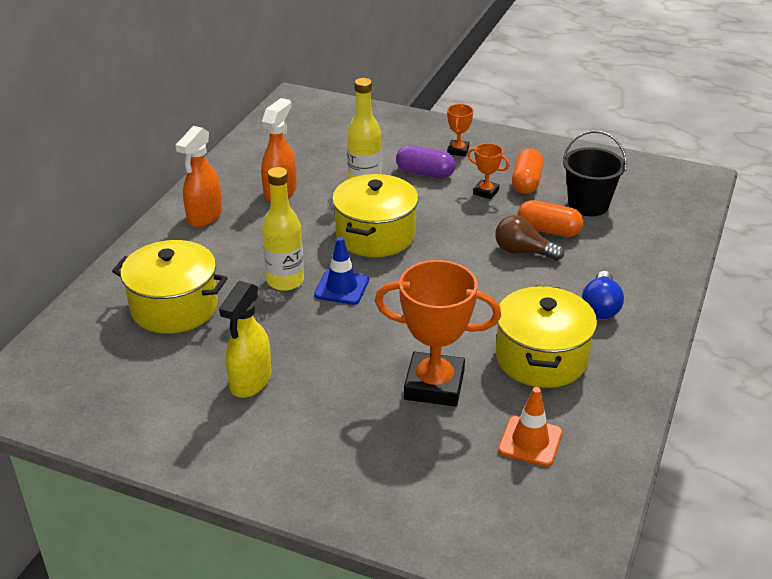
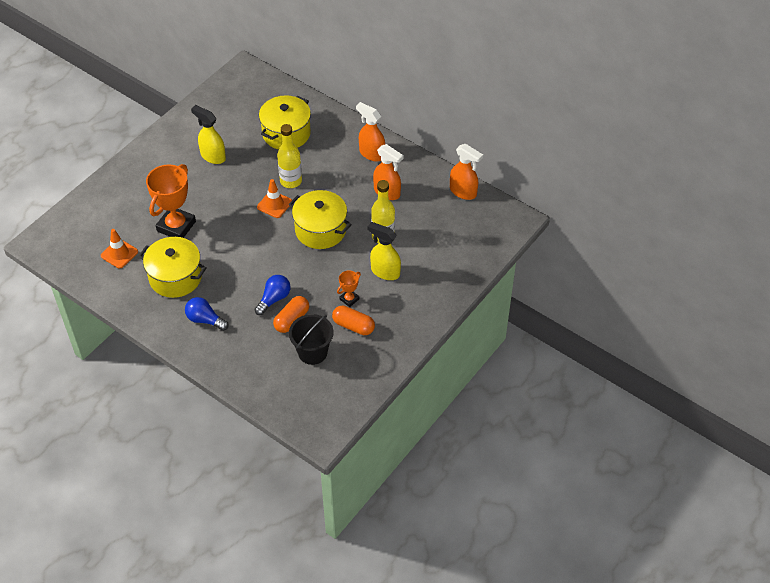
camera: 105 degrees right, 15 degrees up
blue traffic cone [314,237,369,305] -> orange traffic cone [257,179,292,218]
purple capsule [396,145,456,179] -> yellow spray bottle [368,222,401,280]
orange trophy [447,104,474,157] -> none
brown light bulb [495,215,564,261] -> blue light bulb [255,275,291,315]
none -> orange spray bottle [450,144,483,200]

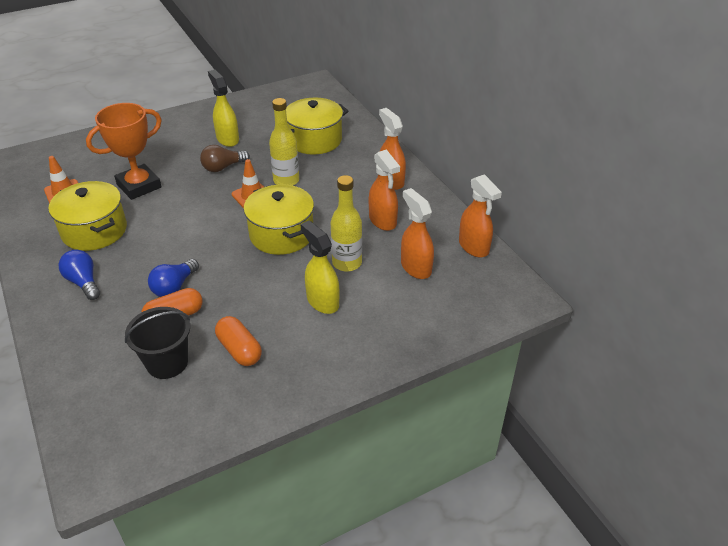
camera: 25 degrees right, 10 degrees down
blue light bulb [255,275,291,315] -> blue light bulb turned 150 degrees clockwise [148,259,199,297]
orange trophy [337,270,361,307] -> none
none -> brown light bulb [200,145,250,172]
none -> orange spray bottle [401,188,434,279]

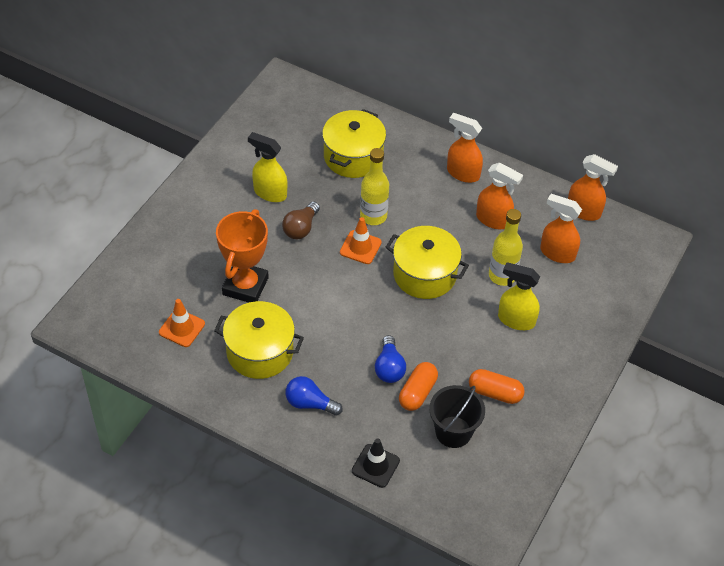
camera: 35 degrees left, 10 degrees up
none -> black traffic cone [352,438,400,488]

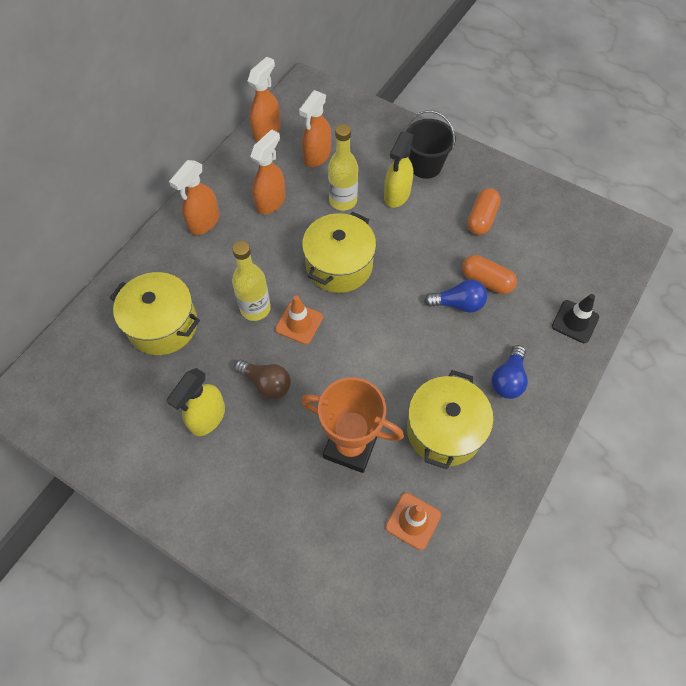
camera: 85 degrees left, 10 degrees up
black bucket [429,385,485,448] -> black bucket moved to [406,110,456,179]

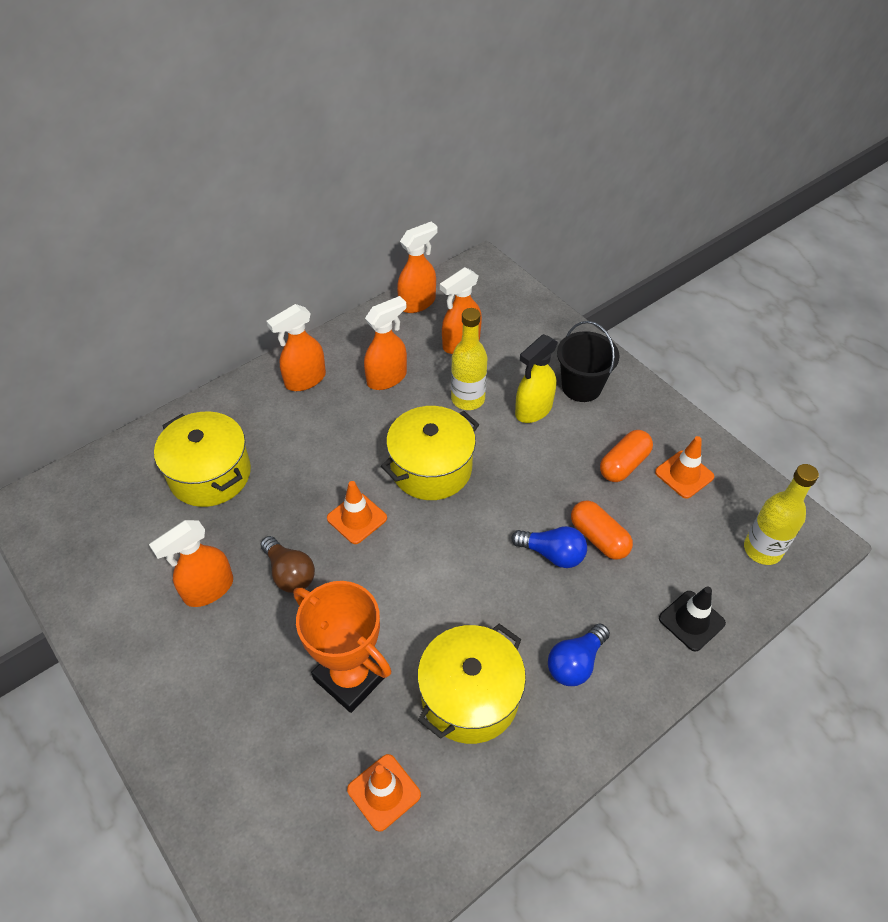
camera: 20 degrees right, 10 degrees down
yellow spray bottle [167,368,225,436] -> orange spray bottle [149,520,233,607]
yellow bottle [232,241,271,321] -> yellow bottle moved to [744,464,819,565]
none -> orange traffic cone [655,436,714,499]

